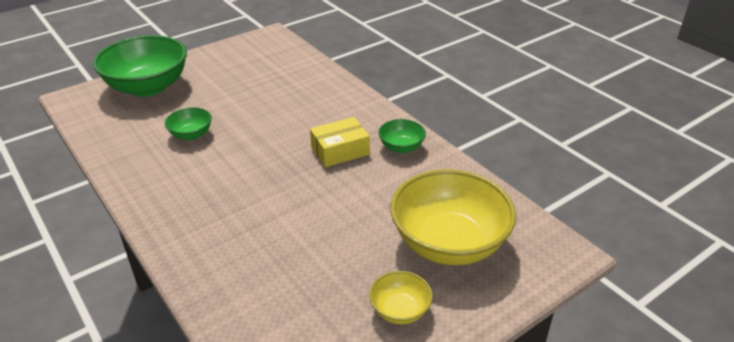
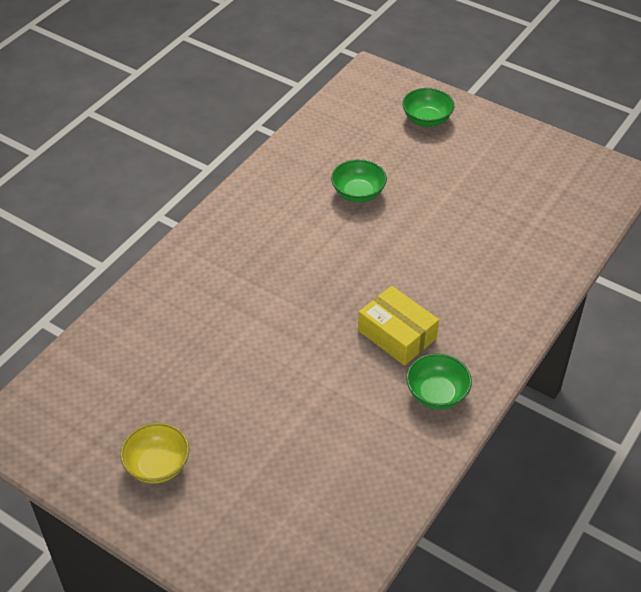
camera: 70 degrees right, 10 degrees up
green bowl [93,35,187,97] -> green bowl [402,88,454,127], size x0.47
yellow bowl [390,169,516,265] -> none

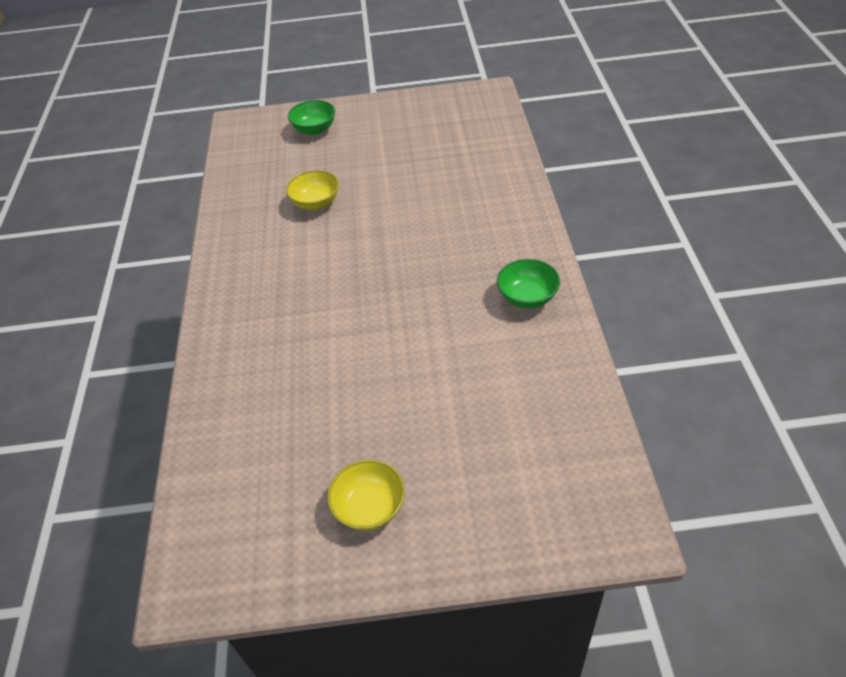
camera: 35 degrees left, 0 degrees up
green bowl [331,159,387,203] -> yellow bowl [286,170,339,210]
yellow box [358,286,439,366] -> none

